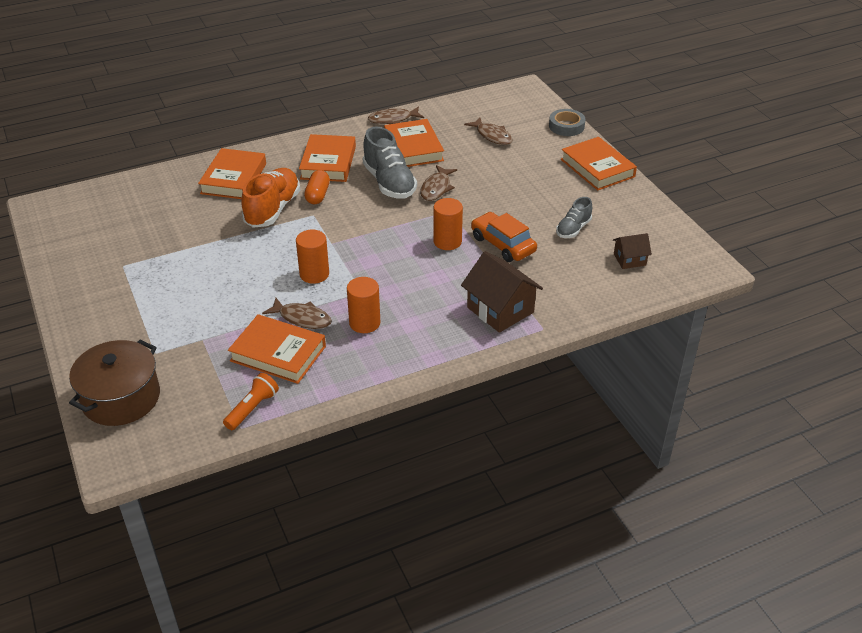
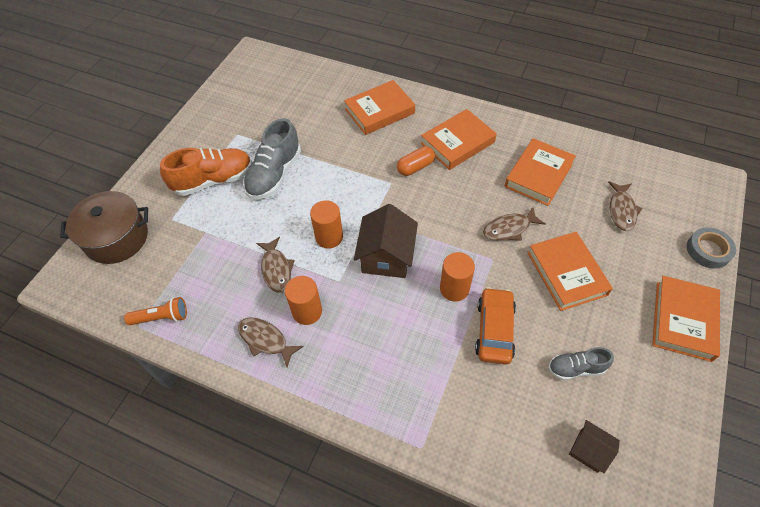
camera: 50 degrees right, 15 degrees up
orange book [228,314,326,384] -> orange book moved to [528,232,613,311]
orange shoe [241,168,300,227] -> orange shoe moved to [160,148,252,196]
grey shoe [363,126,417,199] -> grey shoe moved to [243,118,301,199]
brown fish [368,106,424,124] -> brown fish moved to [238,317,304,367]
brown house [461,251,543,333] -> brown house moved to [354,204,418,278]

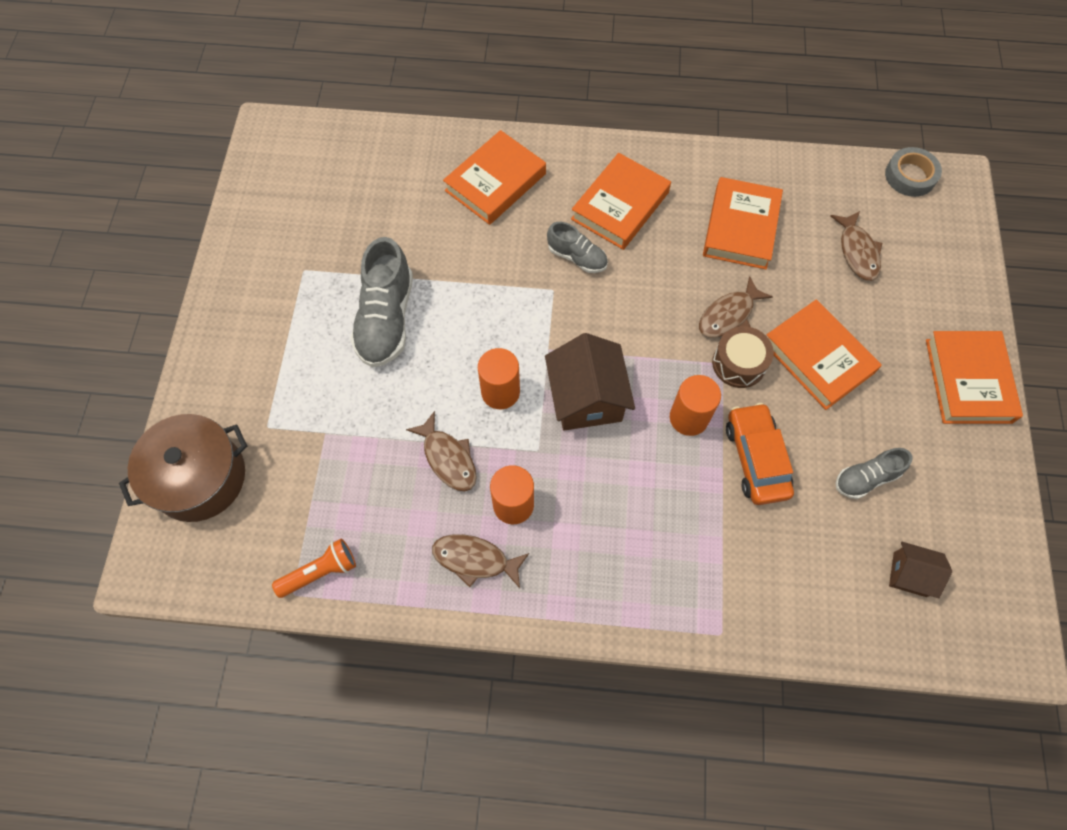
camera: 20 degrees left, 10 degrees up
orange shoe [160,148,252,196] -> none
orange capsule [397,146,435,176] -> grey shoe [547,222,608,273]
grey tape [687,227,736,269] -> grey tape moved to [885,147,942,197]
none -> brown drum [712,326,774,388]

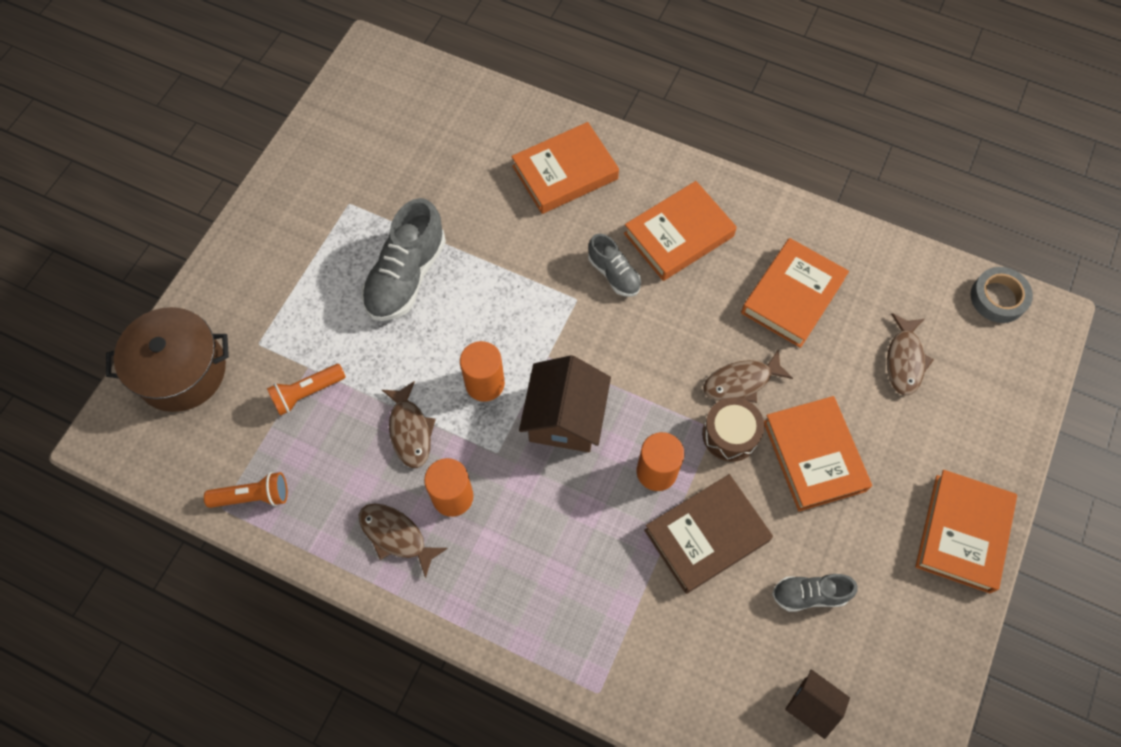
camera: 20 degrees right, 0 degrees up
orange car [726,403,794,505] -> brown book [644,474,773,594]
none -> orange flashlight [267,364,346,416]

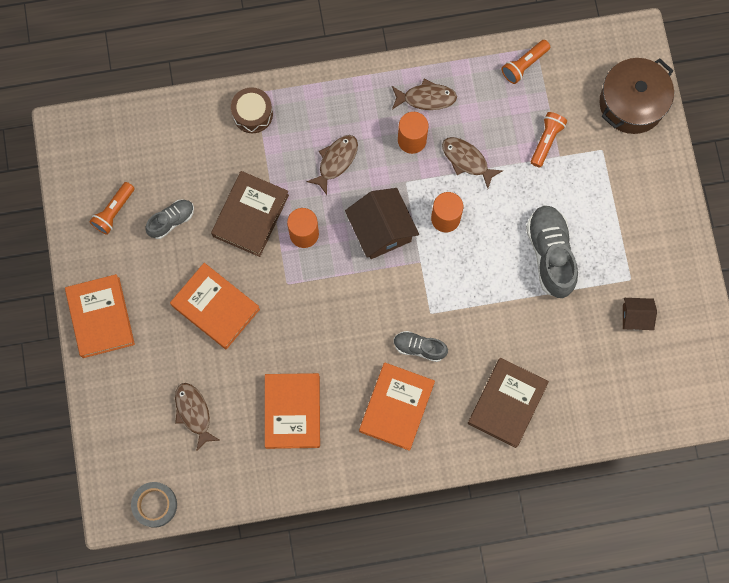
camera: 145 degrees right, 10 degrees up
orange book [511,122,619,214] -> brown book [468,358,549,448]
brown drum [702,397,765,462] -> brown drum moved to [231,87,273,133]
brown fish [703,349,793,403] -> brown fish moved to [306,135,358,195]
brown house [786,669,850,739] -> brown house moved to [623,298,657,330]
none -> orange flashlight [89,182,135,235]

